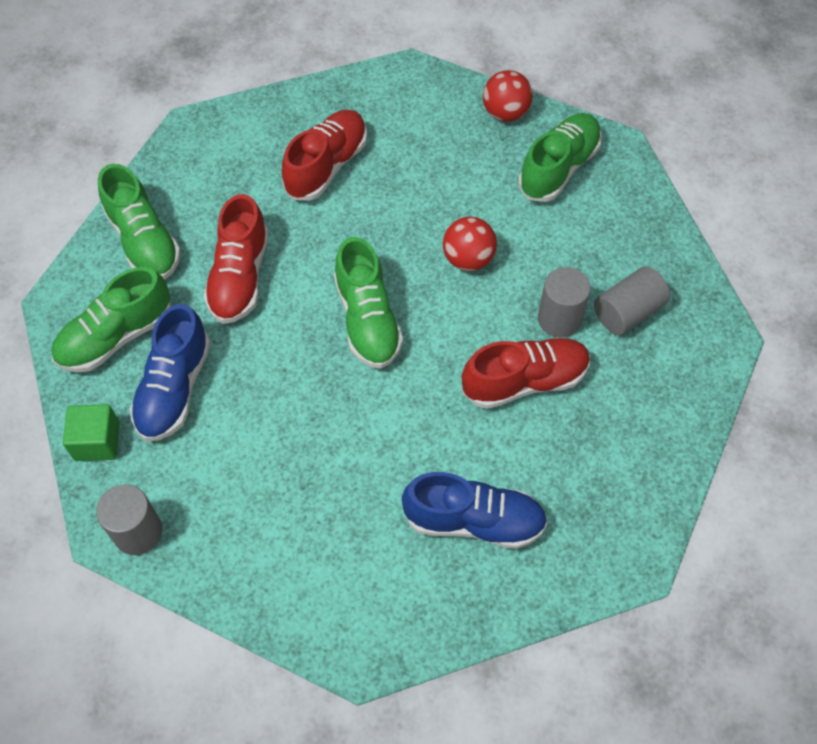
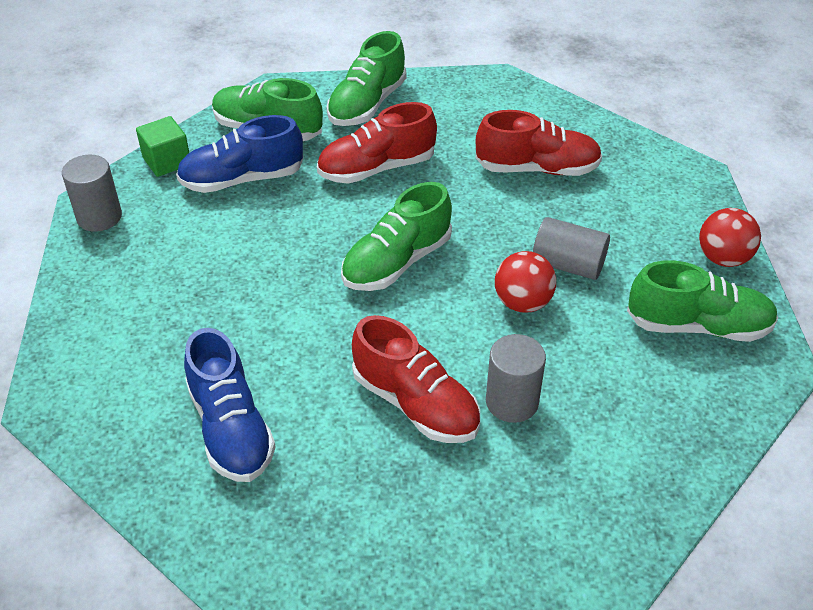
camera: 60 degrees right, 15 degrees down
grey cylinder [594,266,670,335] -> grey cylinder moved to [533,217,610,280]

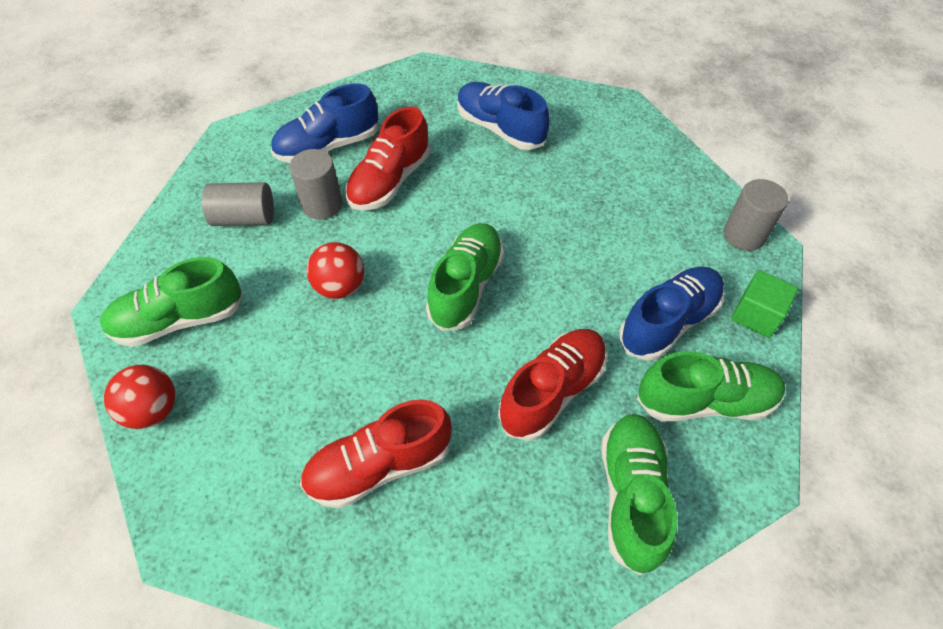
camera: 155 degrees right, 10 degrees up
red shoe [352,315,480,443] -> red shoe turned 75 degrees counterclockwise [345,106,430,210]
grey cylinder [533,217,610,280] -> grey cylinder moved to [202,182,274,226]
none -> blue shoe [271,83,378,163]

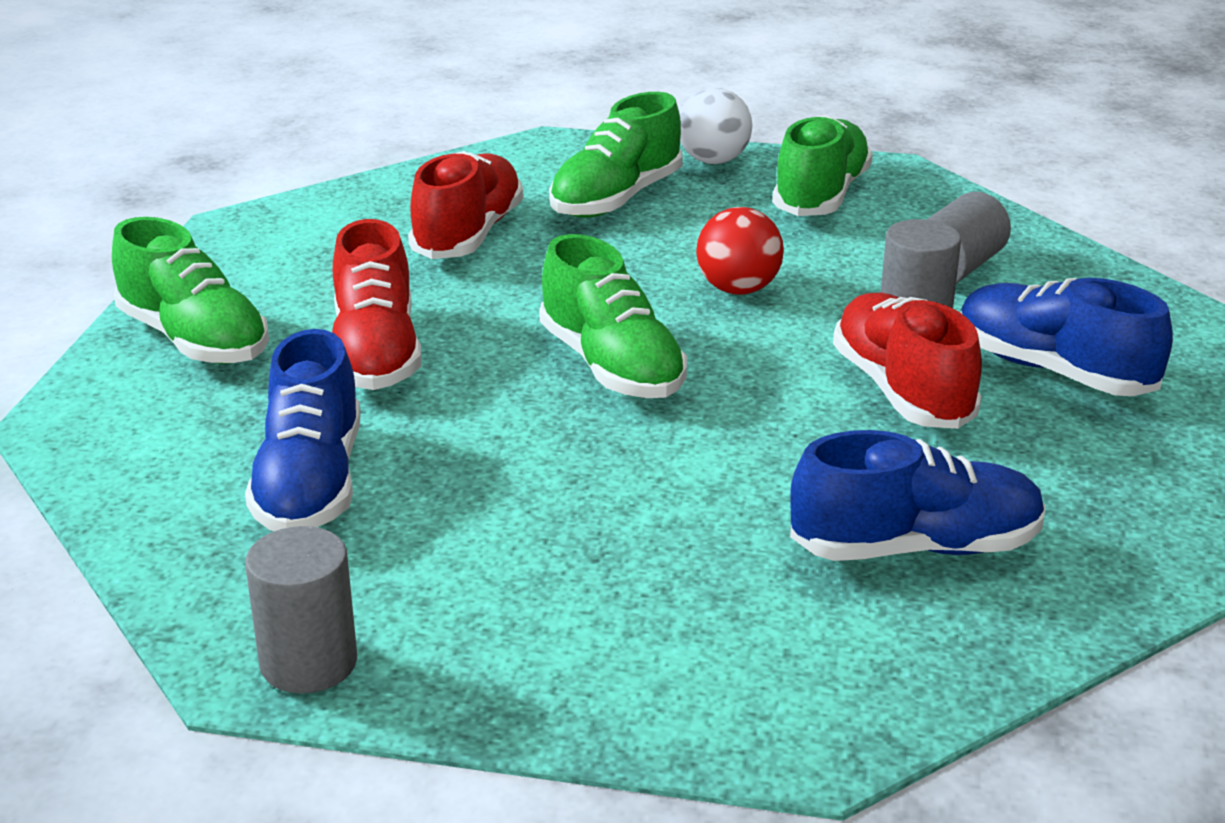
camera: 130 degrees right, 25 degrees down
red ball [104,365,175,429] -> white ball [680,88,753,164]
blue shoe [271,83,378,163] -> blue shoe turned 60 degrees counterclockwise [960,278,1173,396]
green shoe [637,351,785,421] -> green shoe moved to [549,92,683,218]
green cube [731,270,798,338] -> none

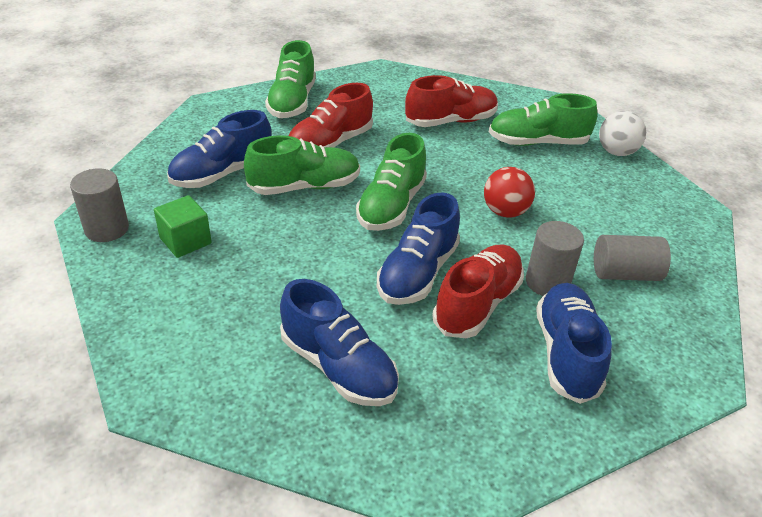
camera: 50 degrees right, 10 degrees up
green shoe [772,115,873,216] -> green shoe moved to [244,135,360,195]
none -> green cube [154,195,212,258]
none -> blue shoe [377,192,460,305]

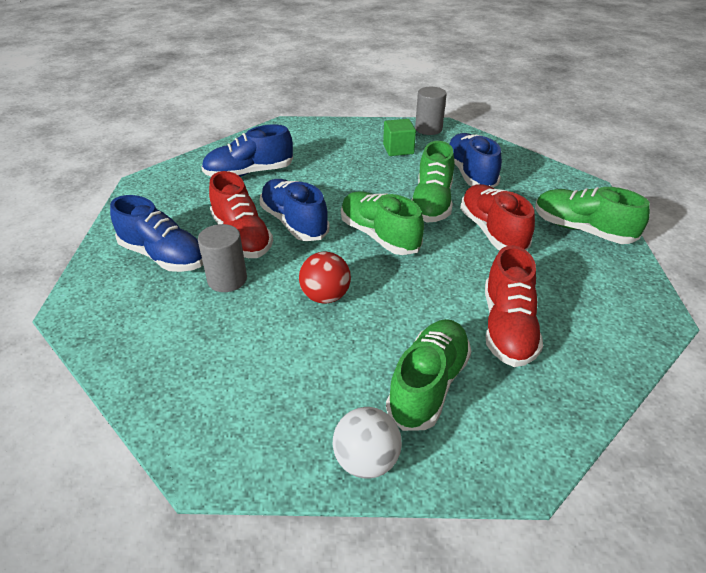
camera: 120 degrees right, 0 degrees up
grey cylinder [594,235,671,281] -> none

